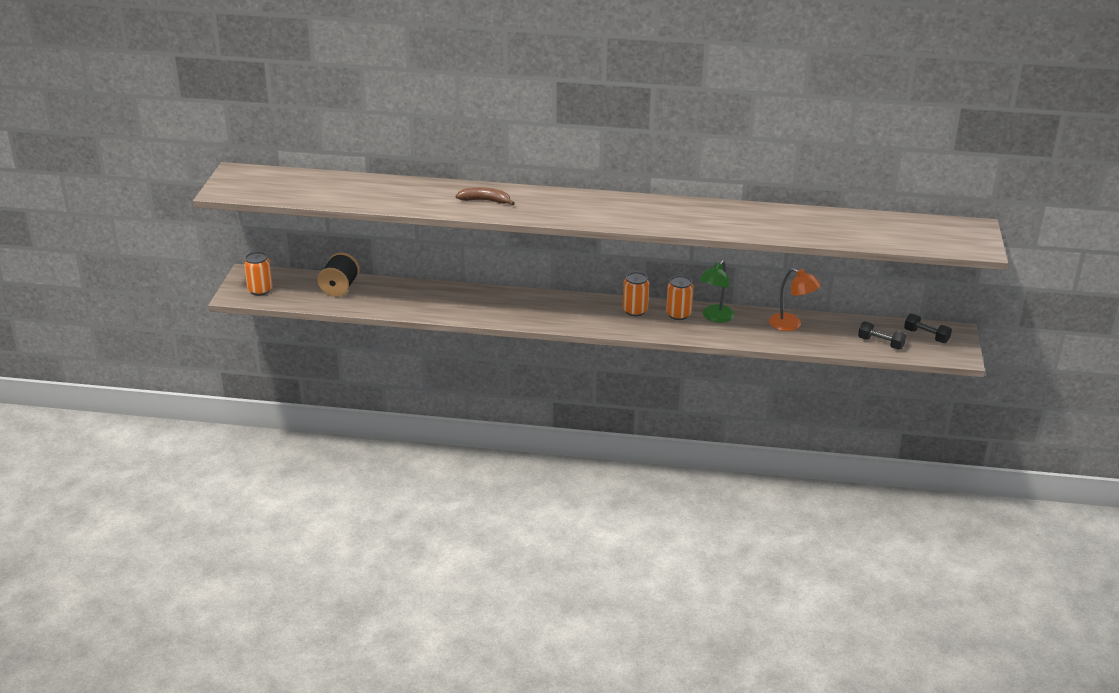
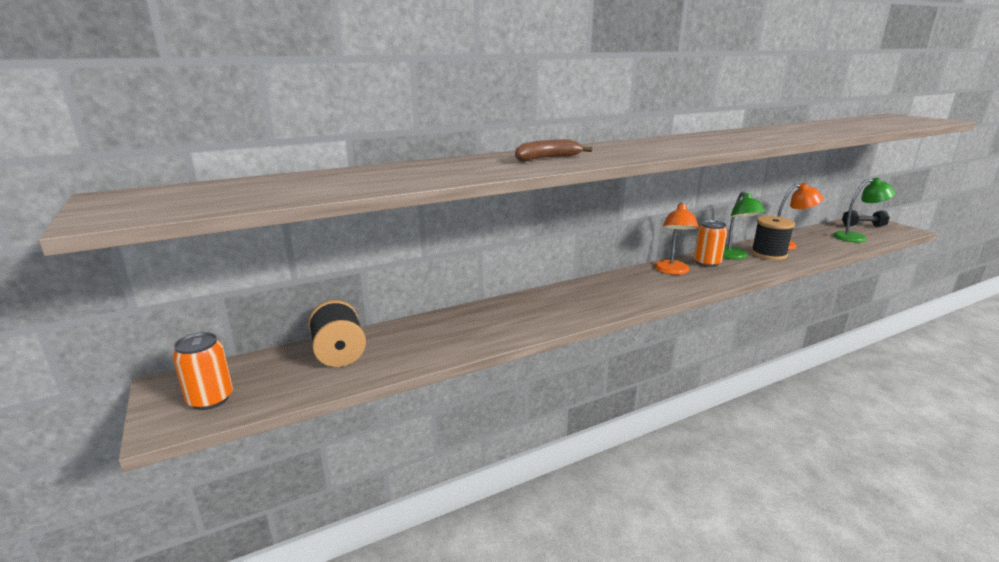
camera: 35 degrees left, 10 degrees down
orange can [623,272,649,316] -> orange lamp [654,202,699,275]
black dumbbell [858,321,906,350] -> green lamp [833,178,896,242]
none -> black spool [751,216,795,260]

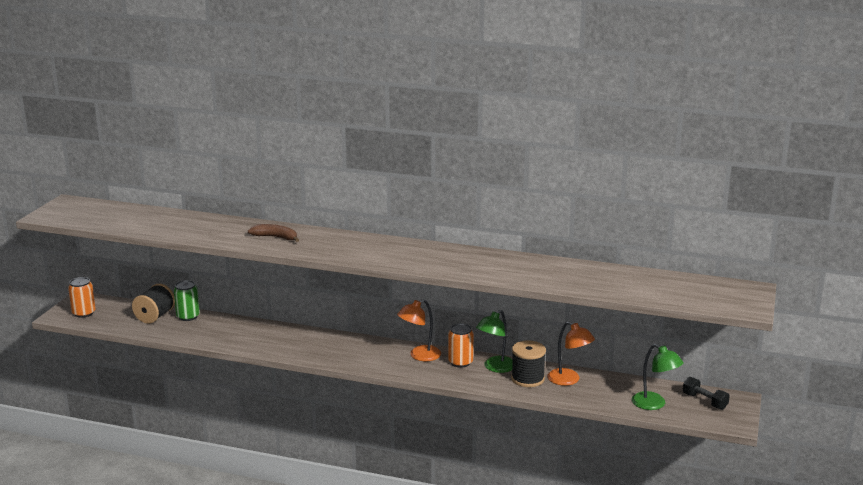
camera: 45 degrees right, 0 degrees up
none -> green can [174,280,200,321]

